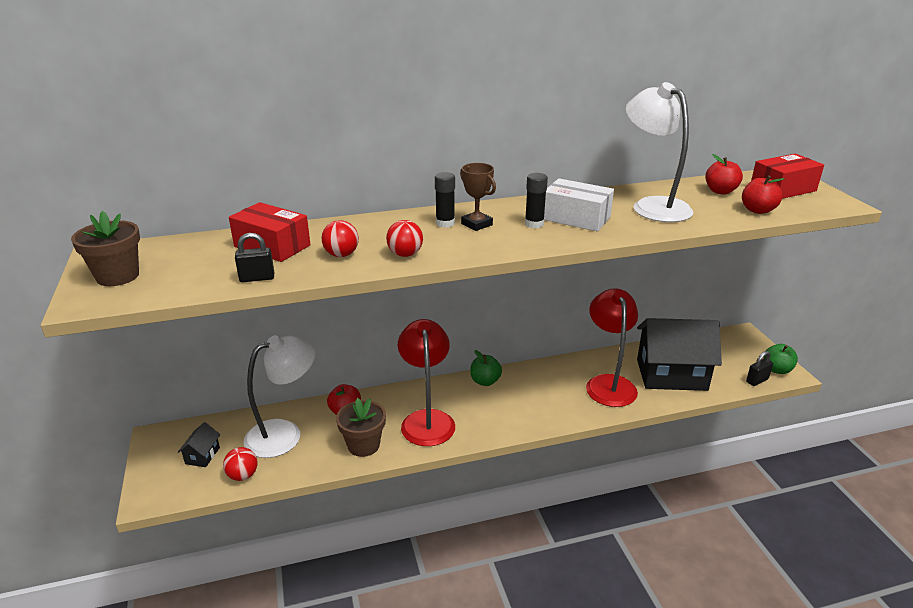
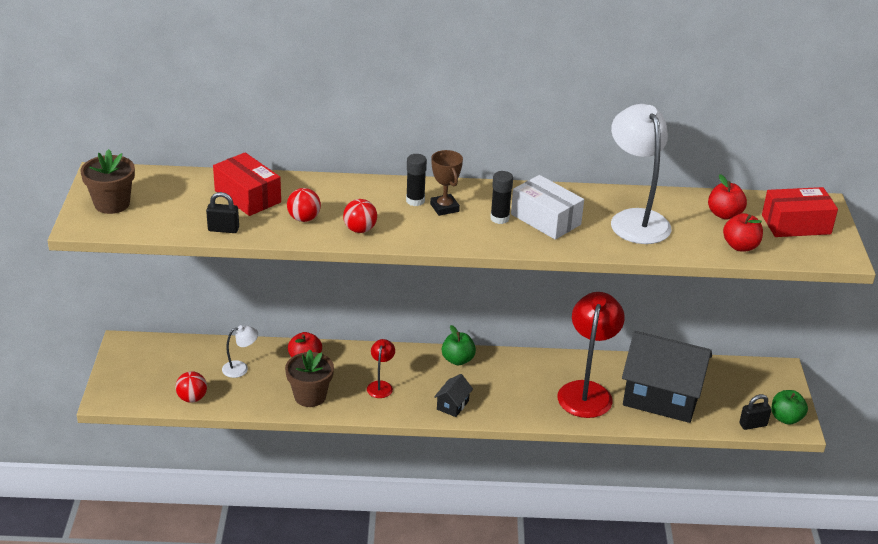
camera: 15 degrees right, 5 degrees up
black house [178,422,221,467] -> black house moved to [434,374,473,417]
white lamp [244,335,316,458] -> white lamp [222,325,258,378], size x0.47
red lamp [398,319,455,446] -> red lamp [367,339,395,398], size x0.47

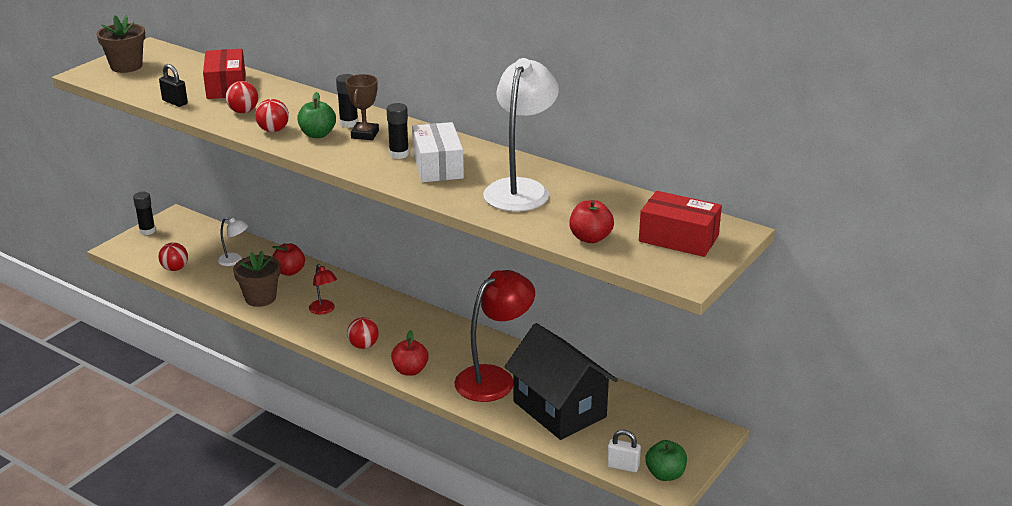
camera: 35 degrees right, 5 degrees down
red lamp [367,339,395,398] -> red lamp turned 105 degrees clockwise [309,264,337,315]
black house [434,374,473,417] -> red ball [347,317,379,349]
green apple [442,325,476,365] -> green apple moved to [297,92,336,138]
red apple [708,174,747,220] -> red apple moved to [391,330,429,376]
black padlock [739,394,771,430] -> white padlock [607,430,641,472]
none -> black glue stick [133,192,156,235]

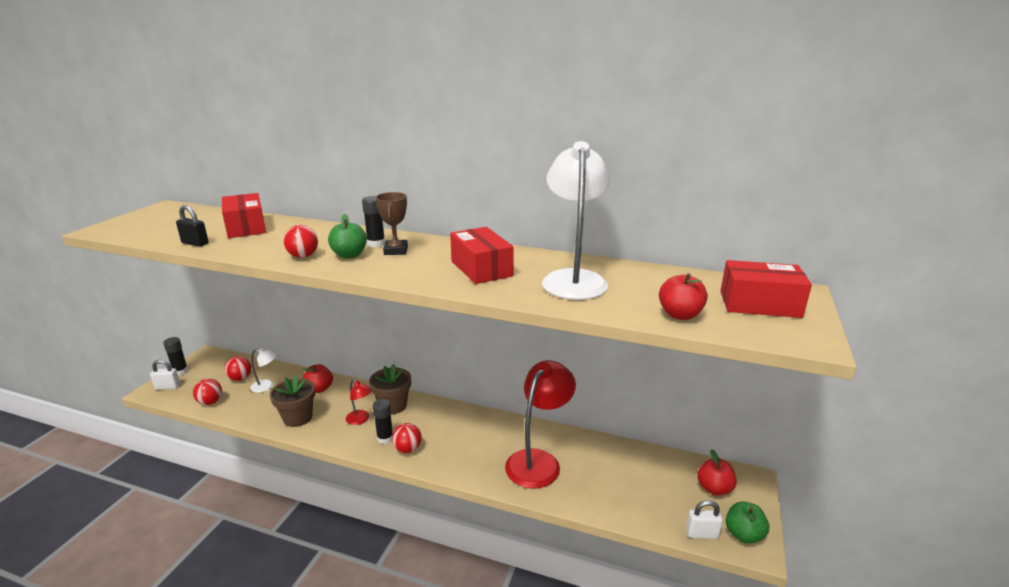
camera: 15 degrees left, 5 degrees down
brown flower pot [96,15,145,73] -> brown flower pot moved to [369,364,411,415]
red ball [226,81,258,113] -> red ball moved to [225,356,252,381]
black glue stick [387,103,409,159] -> black glue stick moved to [373,399,393,444]
red apple [391,330,429,376] -> red apple moved to [698,449,737,496]
white box [412,122,464,182] -> red box [450,227,514,284]
black house [505,323,618,440] -> none
none -> white padlock [150,360,180,390]

